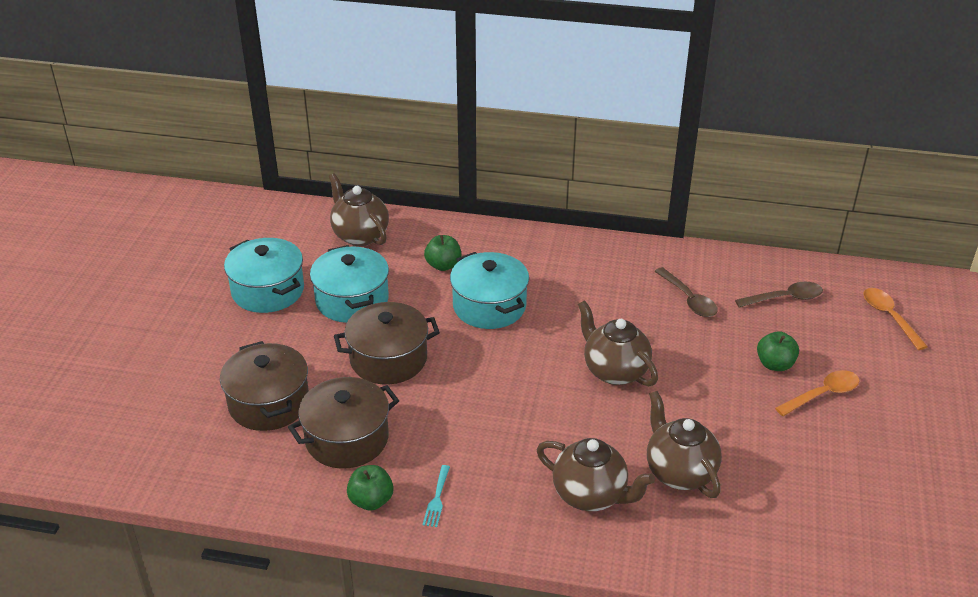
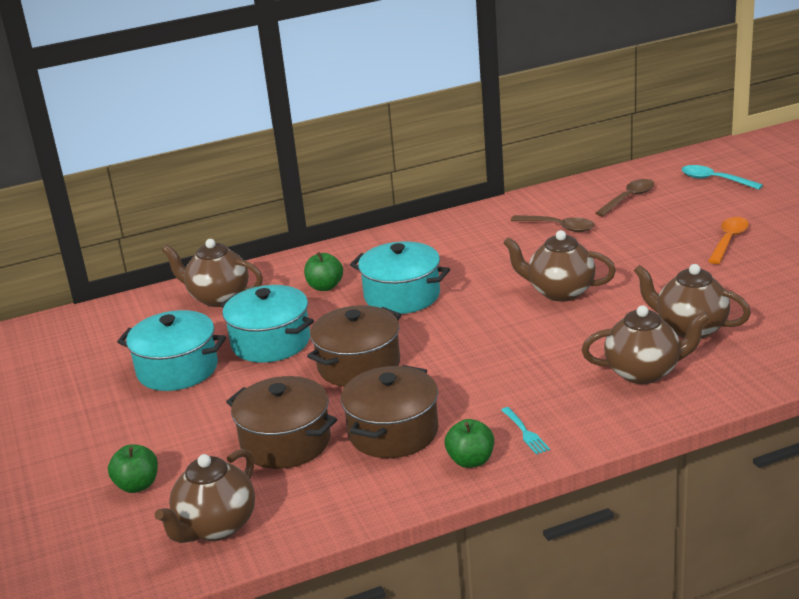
camera: 30 degrees left, 10 degrees down
green apple [757,331,799,371] -> green apple moved to [108,444,158,493]
orange spoon [864,288,928,350] -> turquoise spoon [682,165,763,190]
none -> brown teapot [155,449,255,543]

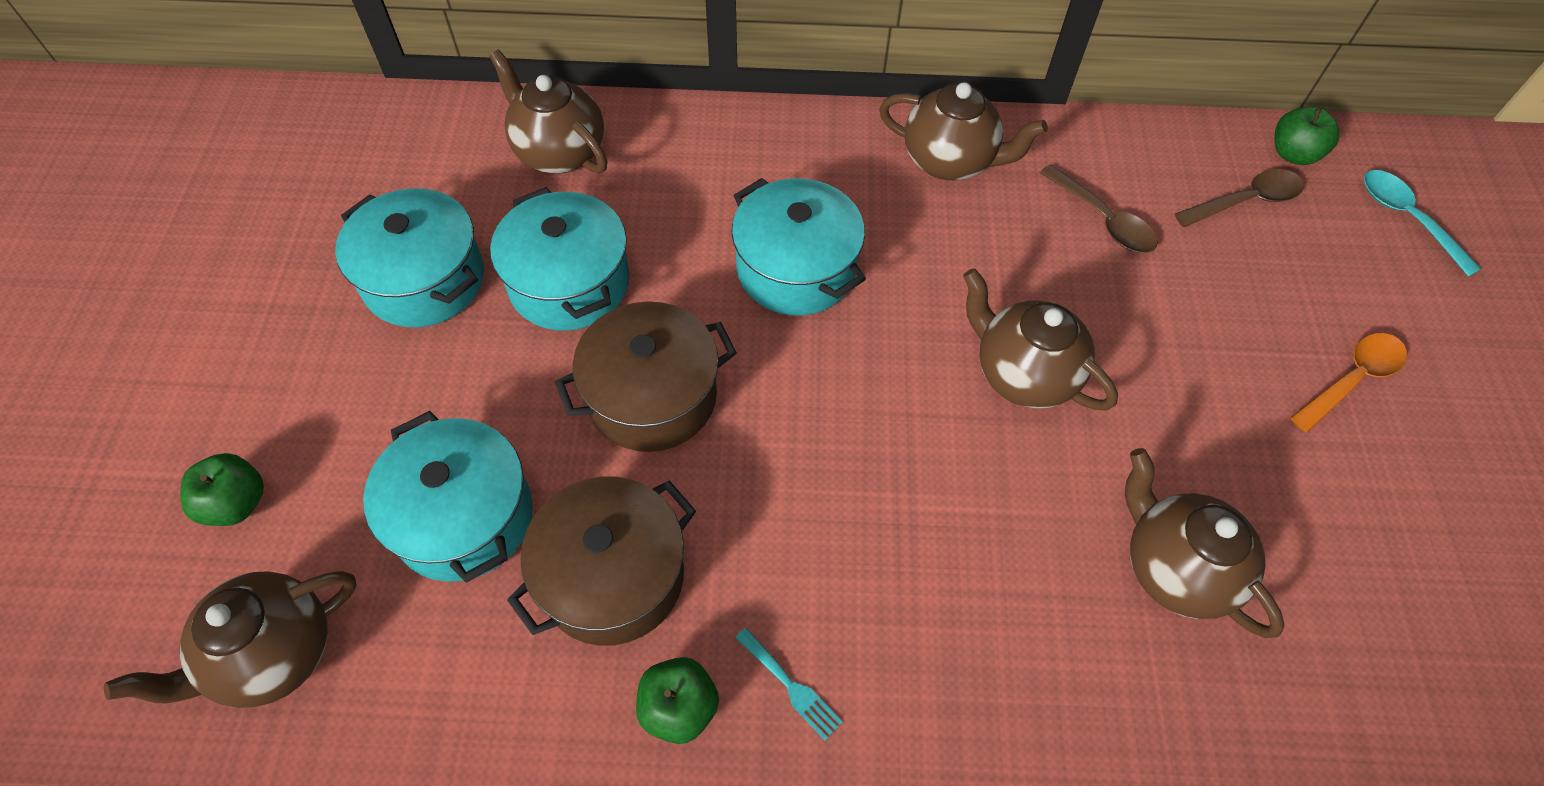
camera: 20 degrees right, 30 degrees up
brown pot [226,376,337,469] -> turquoise pot [363,411,533,583]
green apple [304,252,343,291] -> green apple moved to [1275,107,1340,165]
turquoise fork [501,407,550,455] -> turquoise fork turned 45 degrees counterclockwise [735,628,843,740]
brown teapot [582,305,710,384] -> brown teapot moved to [879,82,1048,180]

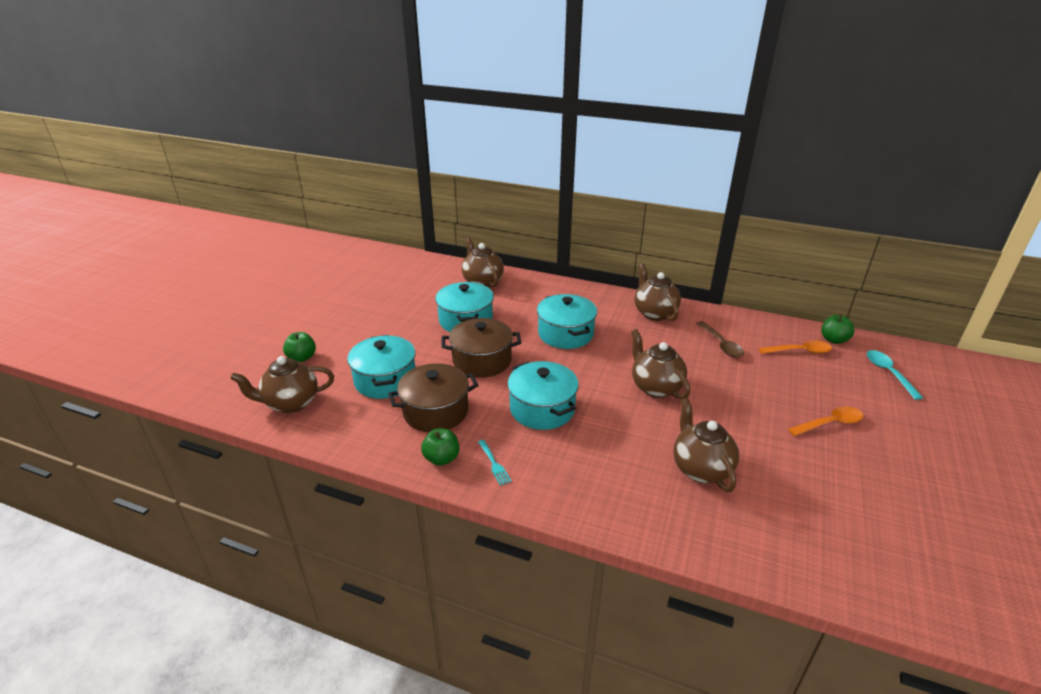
camera: 20 degrees right, 25 degrees down
turquoise pot [335,188,484,327] -> turquoise pot moved to [507,361,579,430]
brown teapot [879,82,1048,180] -> brown teapot turned 150 degrees counterclockwise [635,263,681,321]
brown spoon [1175,169,1304,227] -> orange spoon [759,340,832,354]

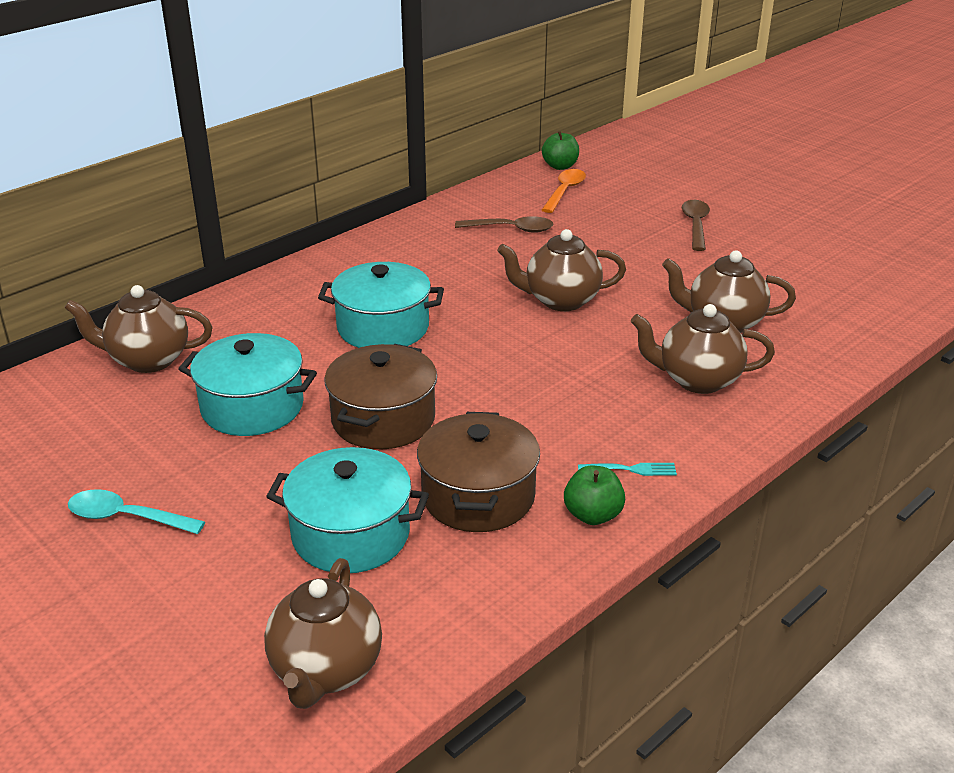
camera: 65 degrees left, 0 degrees up
green apple [283,332,316,362] -> none
turquoise pot [507,361,579,430] -> none
brown teapot [635,263,681,321] -> brown teapot moved to [631,304,775,394]
orange spoon [788,406,863,436] -> brown spoon [682,200,710,251]
turquoise spoon [867,350,923,400] -> turquoise spoon moved to [68,489,205,534]

